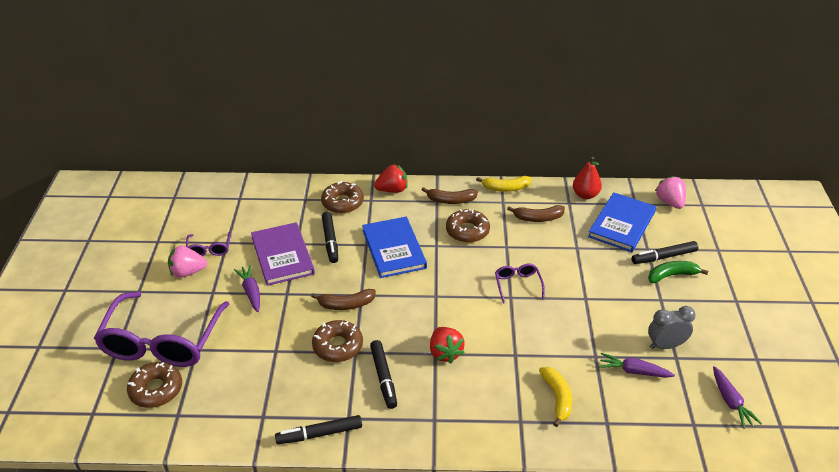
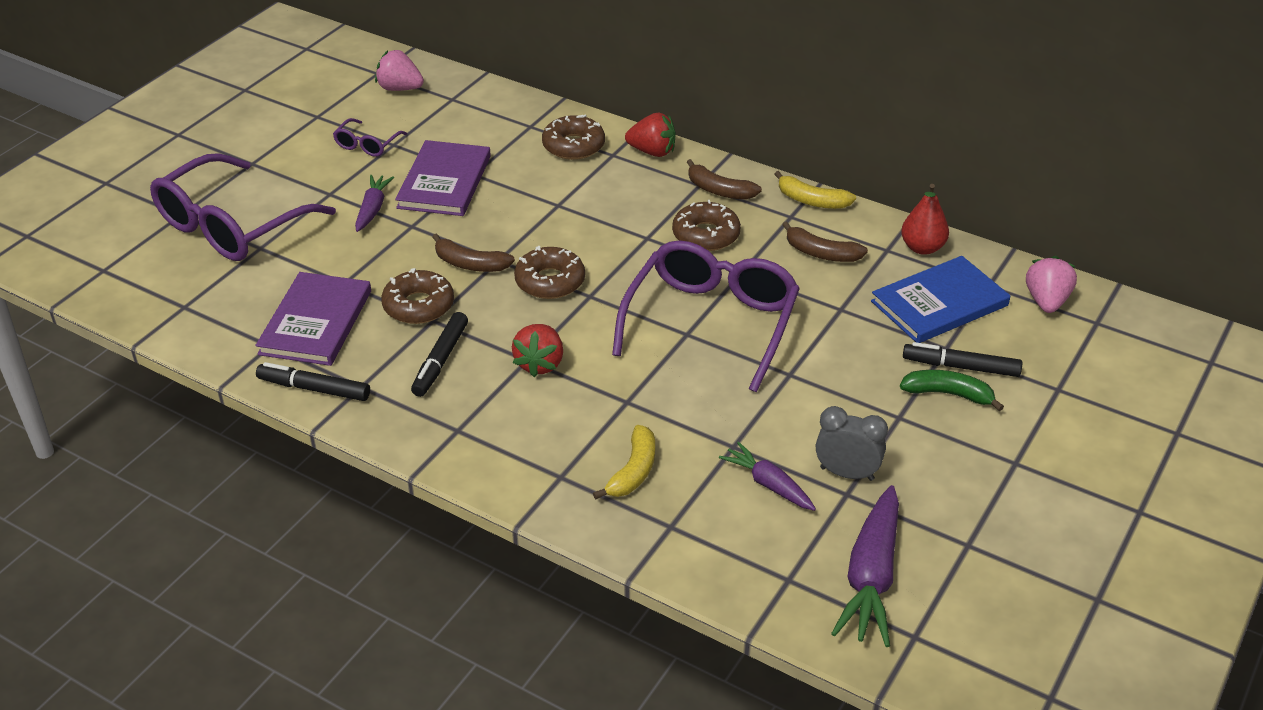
camera: 30 degrees right, 0 degrees up
brown donut [127,362,182,408] -> brown donut moved to [514,246,585,299]
pink strawberry [168,246,207,278] -> pink strawberry moved to [375,50,424,91]
black marker [322,212,338,263] -> none
blue book [362,217,427,278] -> none
purple glasses [495,264,545,304] -> purple glasses [612,241,800,392], size x2.30
purple carrot [713,366,762,429] -> purple carrot [831,485,899,647], size x1.69
none -> purple book [255,272,371,366]

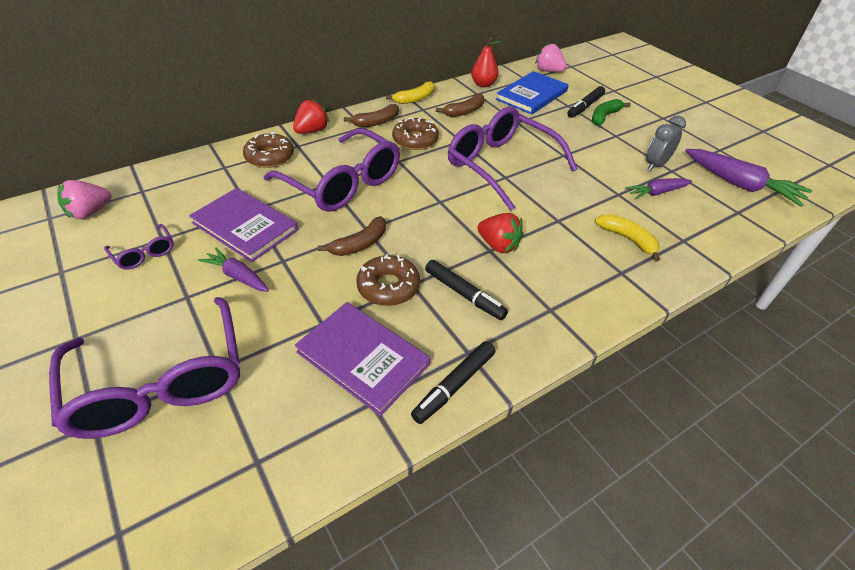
camera: 65 degrees left, 5 degrees up
brown donut [514,246,585,299] -> none
blue book [871,256,1010,343] -> blue book turned 45 degrees clockwise [496,71,569,115]
none -> purple glasses [264,128,400,212]

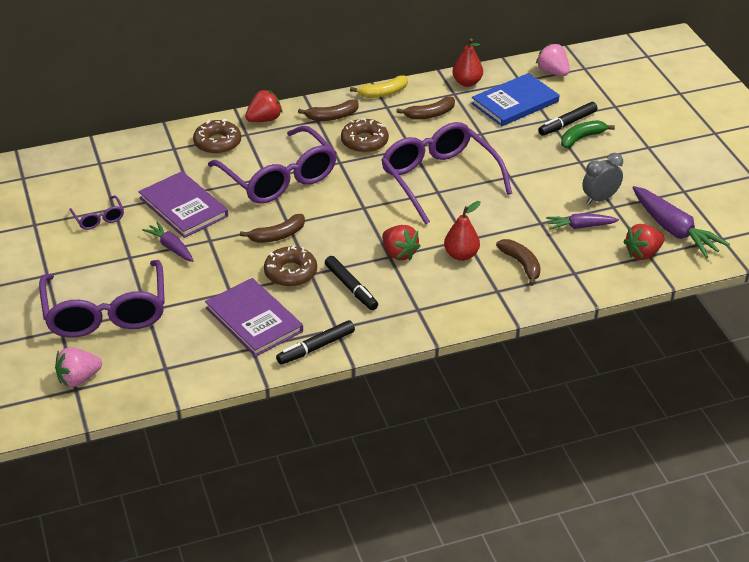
camera: 15 degrees right, 5 degrees down
pink strawberry [57,180,111,219] -> pink strawberry moved to [55,347,102,387]
yellow banana [595,214,660,261] -> brown banana [496,239,541,286]
none -> red pear [444,201,481,261]
none -> red strawberry [623,224,664,260]

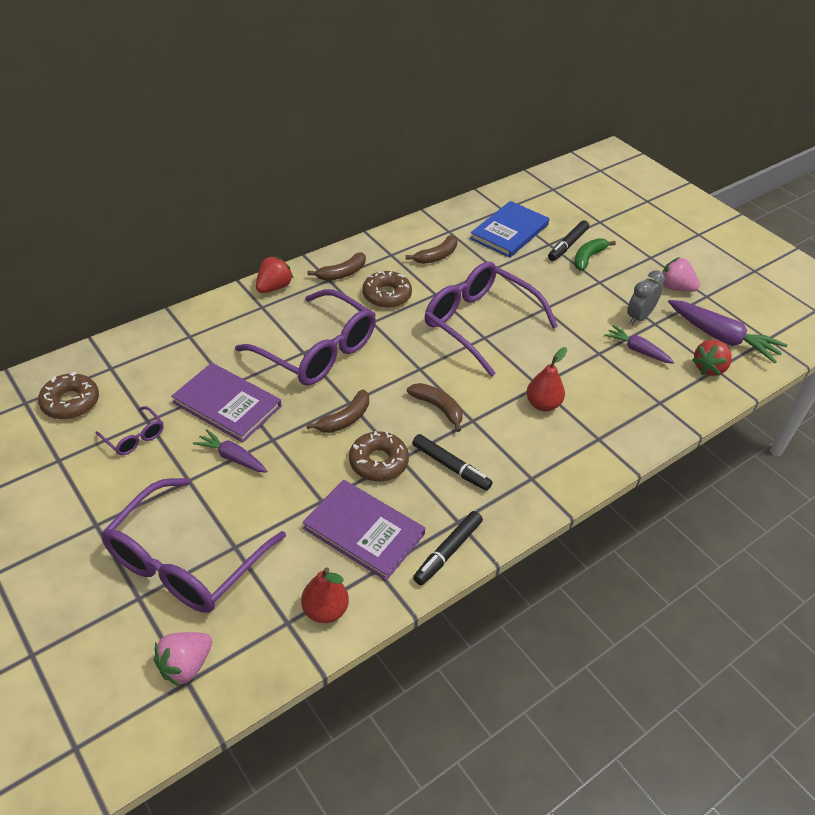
camera: 20 degrees left, 5 degrees up
purple glasses [39,260,165,338] -> purple glasses turned 60 degrees clockwise [101,478,286,613]
brown donut [193,119,241,154] -> brown donut moved to [38,372,99,419]
yellow banana [350,75,408,98] -> none
red strawberry [382,225,421,260] -> none
red pear [452,38,483,87] -> red pear moved to [301,567,349,623]
brown banana [496,239,541,286] -> brown banana moved to [407,383,463,432]
pink strawberry [536,43,570,76] -> pink strawberry moved to [662,257,700,292]
purple carrot [546,213,619,230] -> purple carrot turned 60 degrees clockwise [604,325,674,364]

